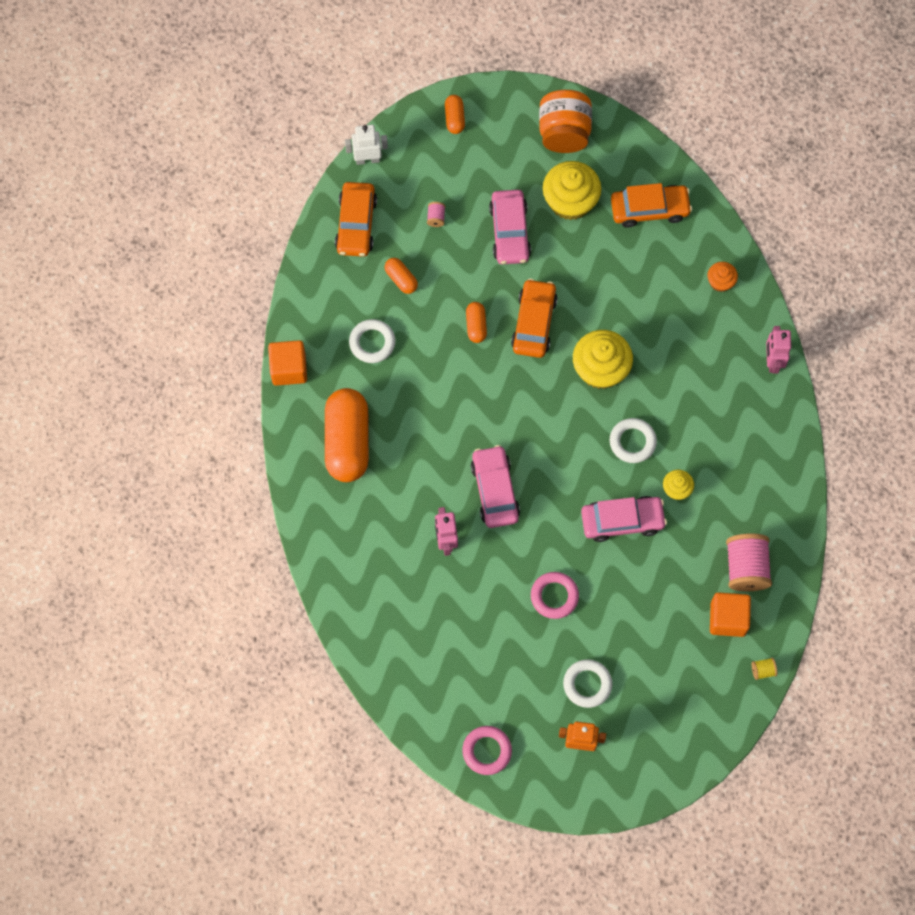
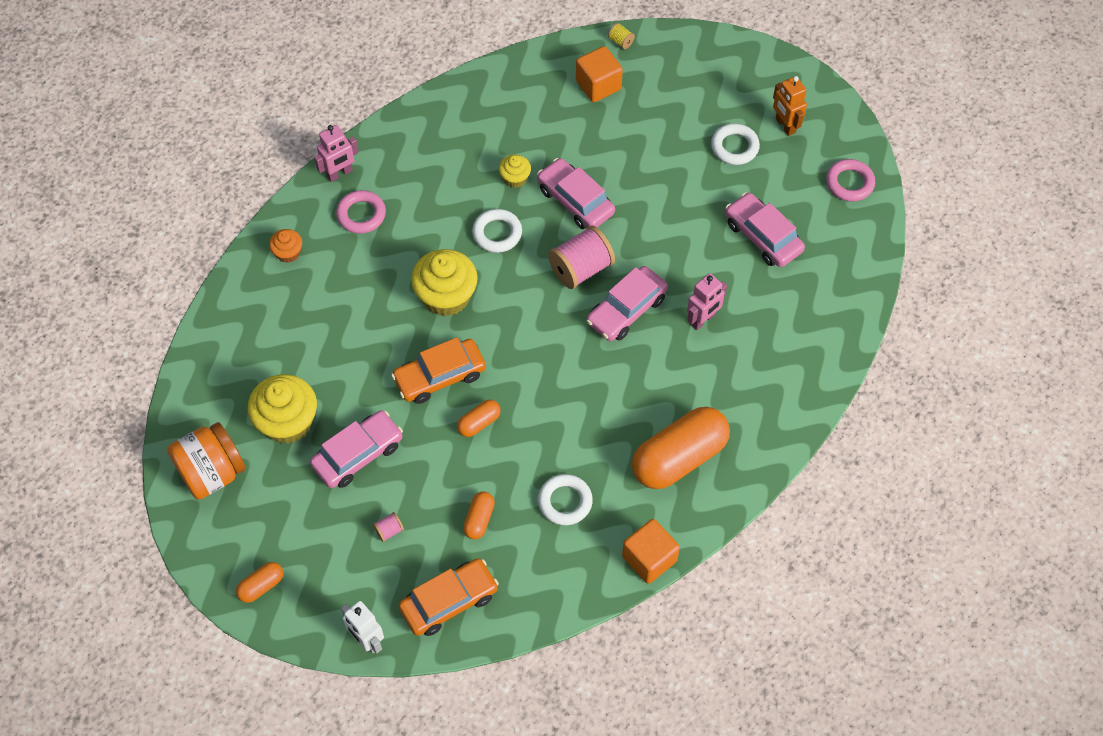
camera: 125 degrees left, 10 degrees down
pink ring [531,572,579,619] -> pink ring moved to [336,190,386,234]
orange car [611,183,692,228] -> none
pink spool [726,533,772,591] -> pink spool moved to [548,226,615,289]
none -> pink car [725,192,805,267]

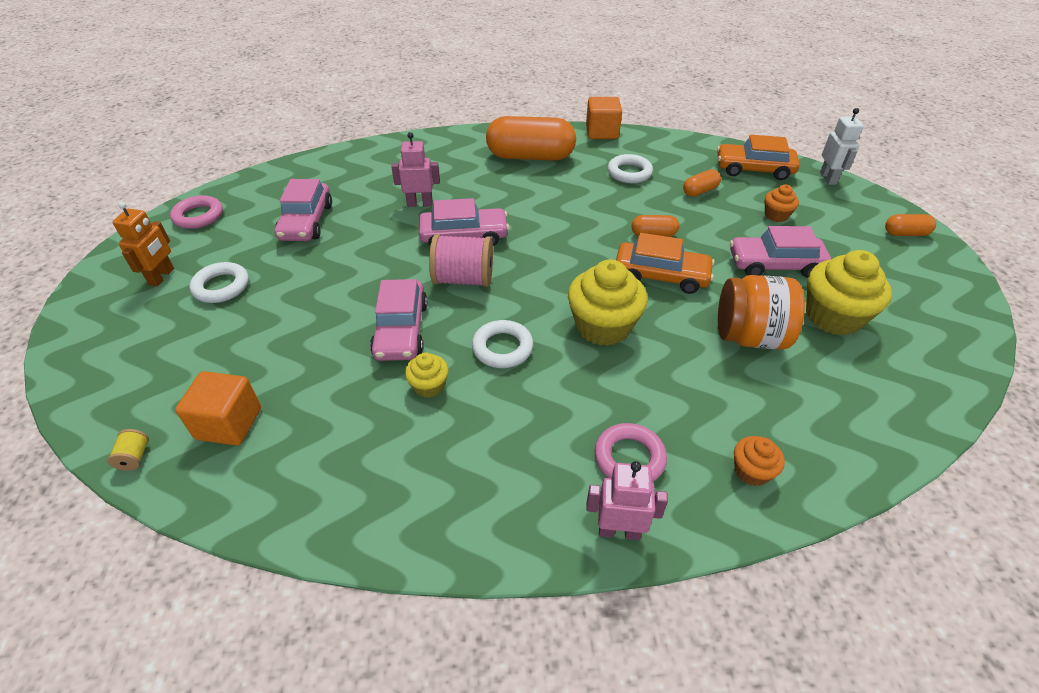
camera: 140 degrees left, 15 degrees down
orange jar [167,422,246,500] -> orange jar moved to [718,275,805,350]
pink spool [373,512,404,542] -> orange cupcake [765,185,799,222]

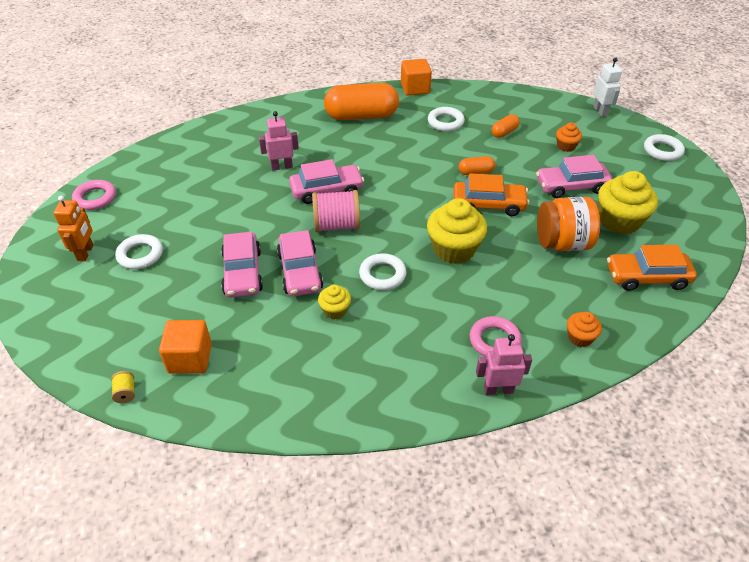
camera: 10 degrees left, 0 degrees up
pink car [275,179,332,241] -> pink car moved to [221,232,263,297]
orange car [717,135,800,180] -> orange car moved to [607,245,697,291]
orange capsule [885,214,936,236] -> white ring [644,134,685,161]

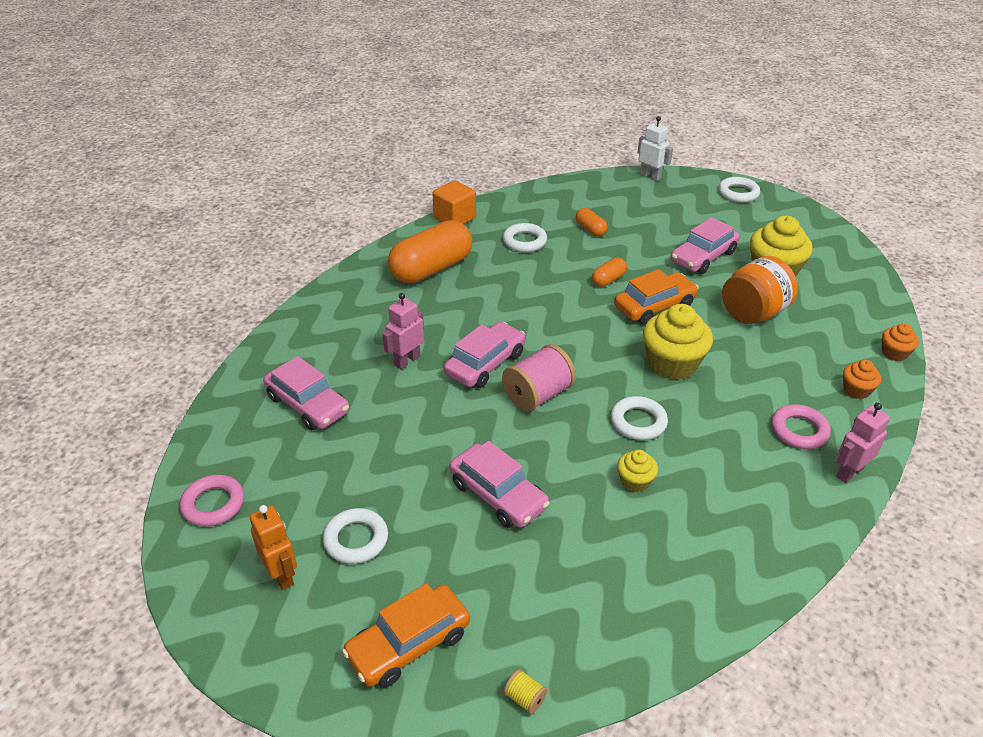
camera: 35 degrees left, 5 degrees down
orange cube [159,320,212,374] -> none
pink car [277,230,323,296] -> pink car moved to [263,356,350,430]
orange capsule [491,114,520,138] -> orange capsule turned 45 degrees counterclockwise [576,208,608,236]
orange cupcake [556,123,582,152] -> orange cupcake moved to [882,323,919,361]
orange car [607,245,697,291] -> orange car moved to [342,583,470,688]

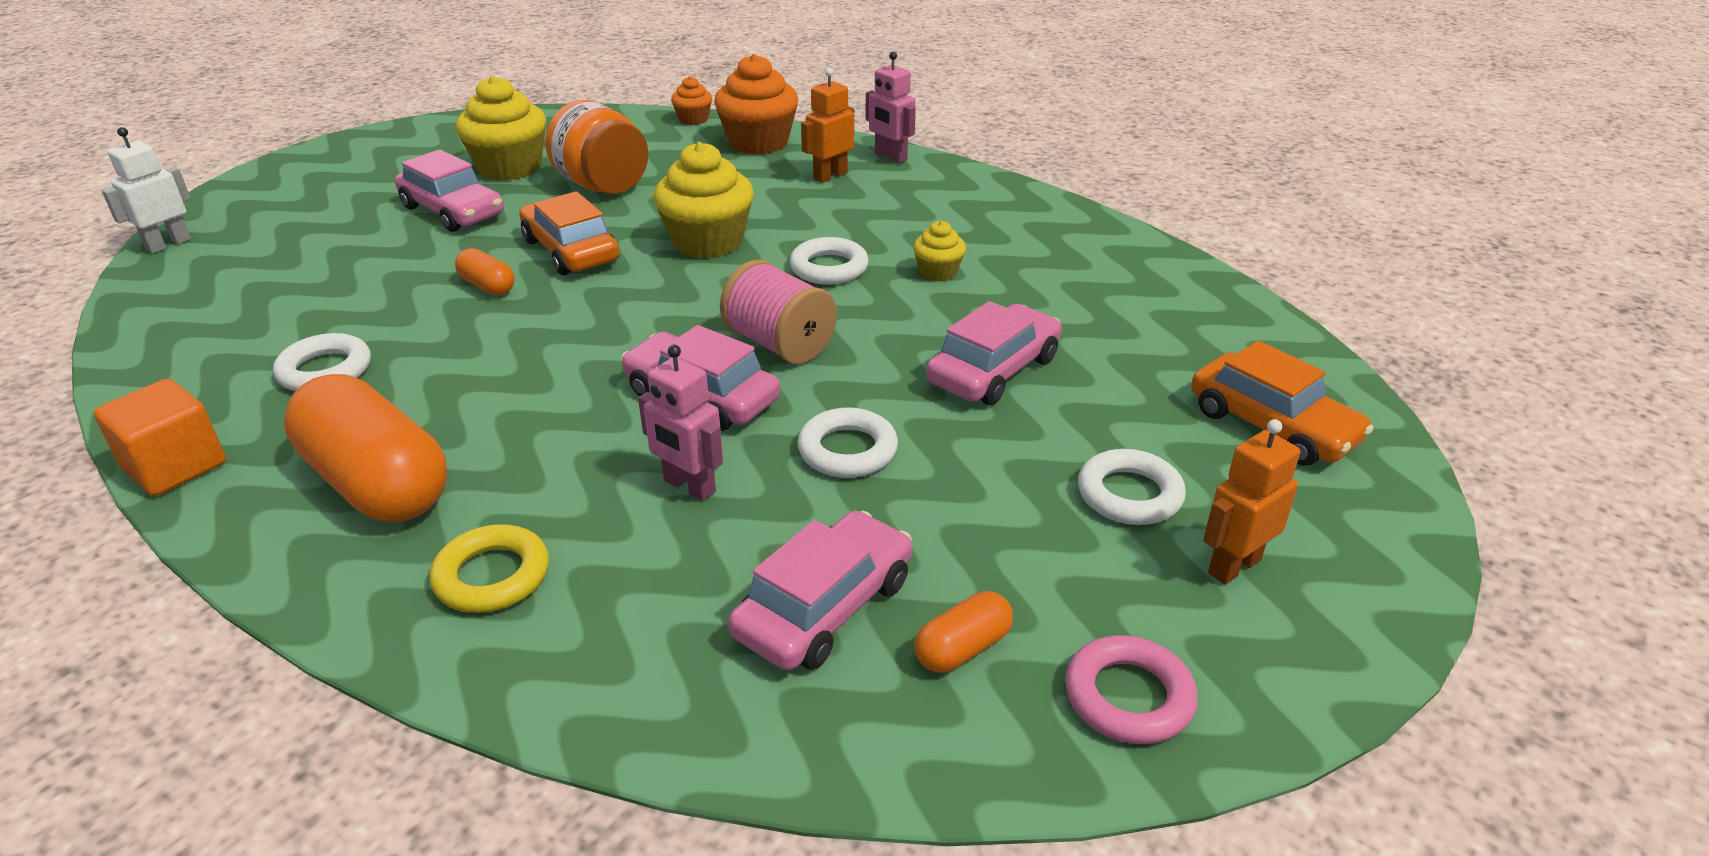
camera: 95 degrees left, 5 degrees down
yellow spool [504,669,547,714] -> none
orange capsule [576,208,608,236] -> orange capsule moved to [914,591,1013,673]
white ring [718,177,760,203] -> white ring moved to [797,407,898,478]
pink ring [771,404,831,449] -> orange robot [801,68,854,183]
orange cupcake [843,360,881,399] -> orange cupcake [714,54,798,155], size x1.95
none -> yellow ring [429,524,549,613]

